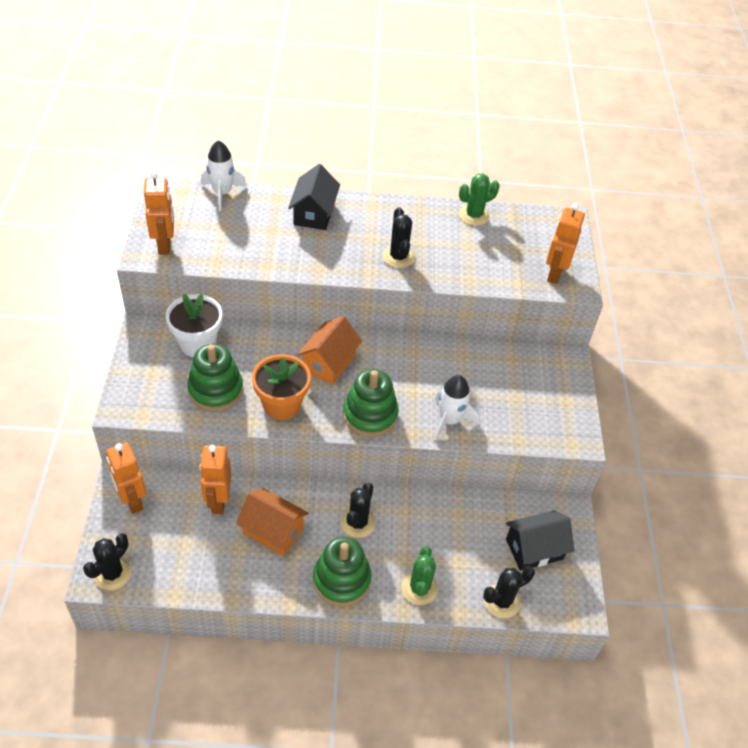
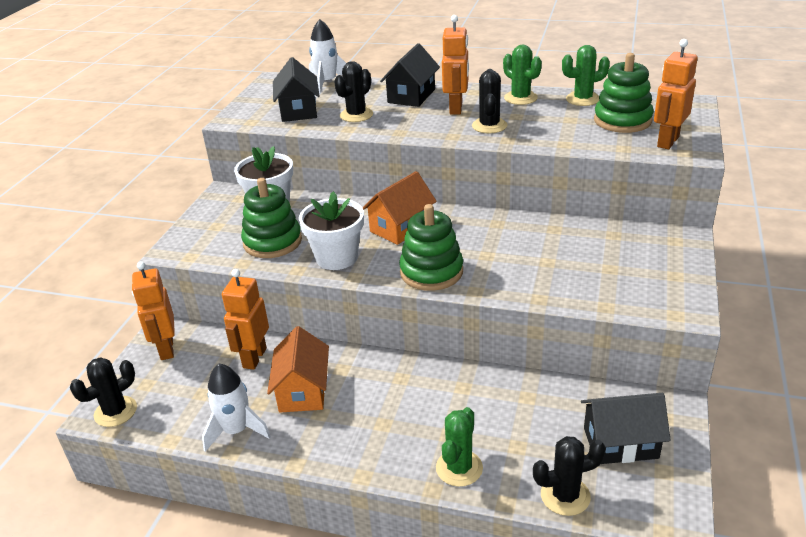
camera: 20 degrees right, 15 degrees down
orange robot [144,171,174,255] -> orange robot moved to [442,15,469,115]
orange house [236,488,309,556] -> orange house turned 45 degrees clockwise [267,326,329,413]
orange flower pot [252,354,311,420] -> white flower pot [299,191,364,270]
green stacking toy [313,537,372,606] -> green stacking toy moved to [594,53,654,133]
black cactus [341,482,376,538] -> black cactus moved to [334,61,373,122]
white rocket [434,375,479,441] -> white rocket moved to [202,364,271,452]
none -> black house [273,57,320,122]
none -> green cactus [503,44,542,105]

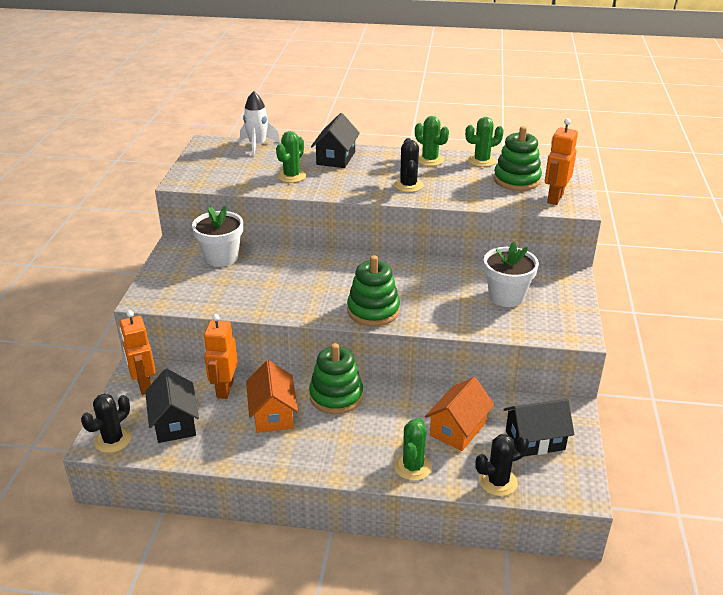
camera: 10 degrees left, 0 degrees up
white rocket [202,364,271,452] -> none
green stacking toy [241,178,302,258] -> green stacking toy moved to [309,343,363,414]
black house [273,57,320,122] -> black house moved to [145,369,199,443]
white flower pot [299,191,364,270] -> white flower pot moved to [484,242,539,307]
black cactus [334,61,373,122] -> green cactus [276,131,307,183]
orange house [362,171,437,245] -> orange house moved to [425,377,494,451]
orange robot [442,15,469,115] -> none

